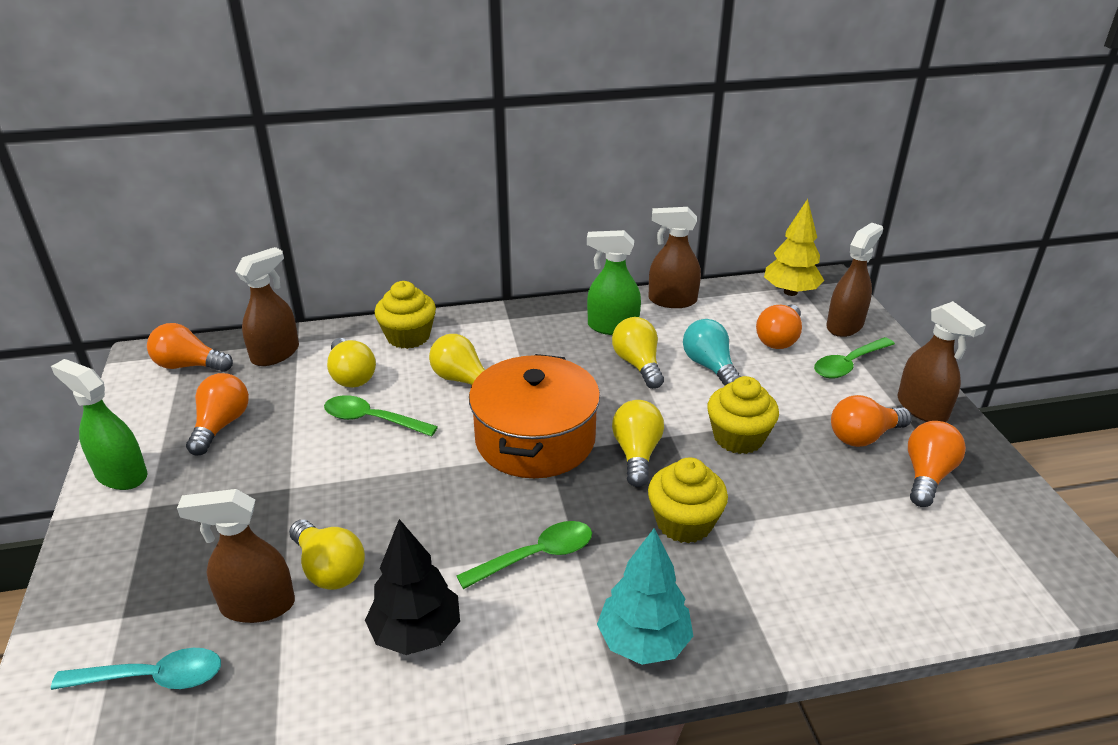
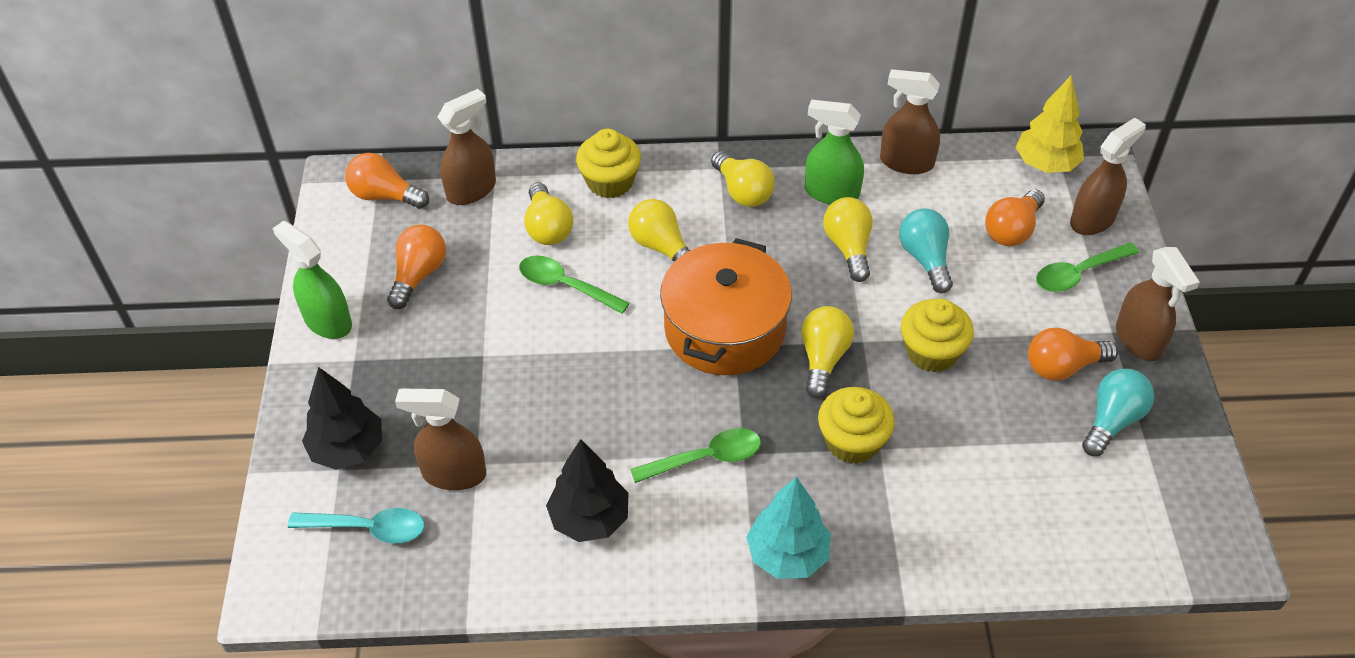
camera: 10 degrees right, 15 degrees up
yellow light bulb [289,520,365,590] -> yellow light bulb moved to [711,151,775,207]
orange light bulb [908,421,966,507] -> turquoise light bulb [1082,369,1154,456]
none -> black tree [302,367,382,470]

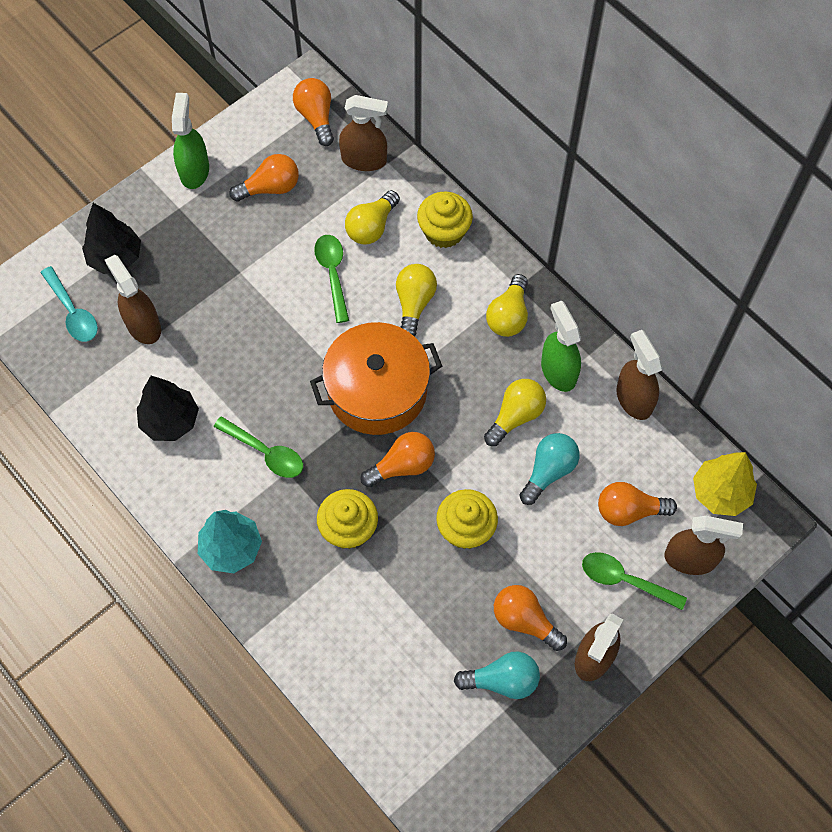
camera: 50 degrees right, 15 degrees up
yellow light bulb [801,306,854,398] -> orange light bulb [360,432,435,487]

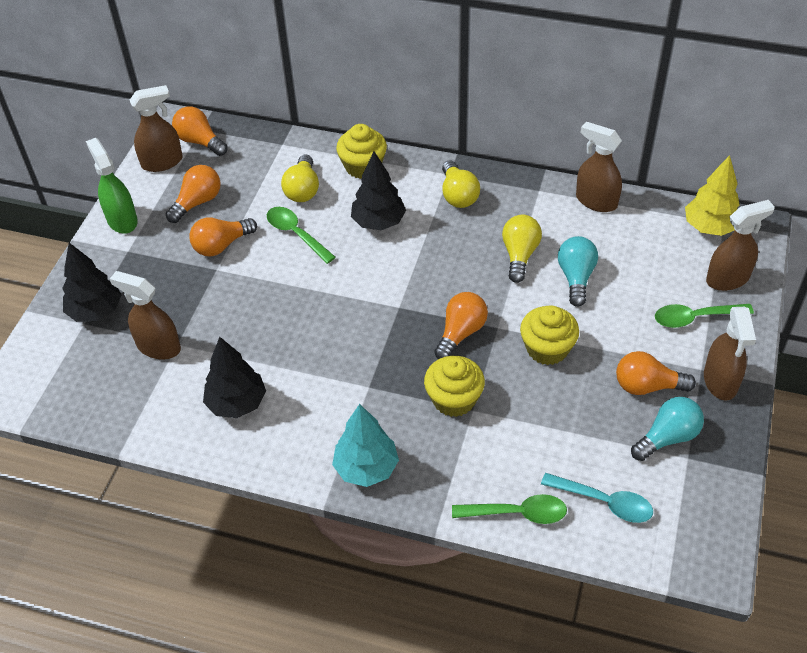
camera: 30 degrees left, 15 degrees down
turquoise spoon [40,266,98,342] -> turquoise spoon moved to [541,473,653,523]
green spoon [214,416,303,478] -> green spoon moved to [452,494,567,524]
orange pot [310,322,442,435] -> none
brown spray bottle [339,95,388,171] -> brown spray bottle moved to [130,85,183,172]
yellow light bulb [396,264,437,337] -> black tree [351,152,406,230]
green spray bottle [541,301,581,392] -> none
orange light bulb [598,482,677,526] -> orange light bulb moved to [189,217,257,257]

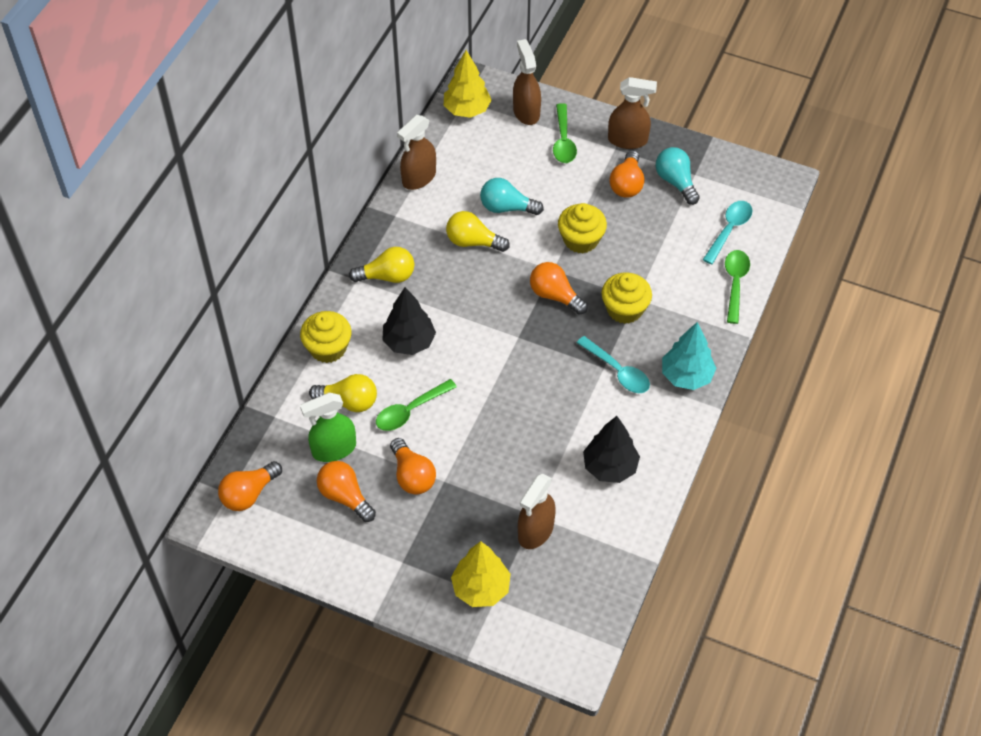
camera: 85 degrees left, 5 degrees up
black tree [62,243,122,322] -> yellow tree [451,541,511,607]
green spray bottle [86,138,138,234] -> green spray bottle moved to [300,393,356,462]
brown spray bottle [130,85,183,172] -> none
none -> turquoise spoon [577,336,650,393]

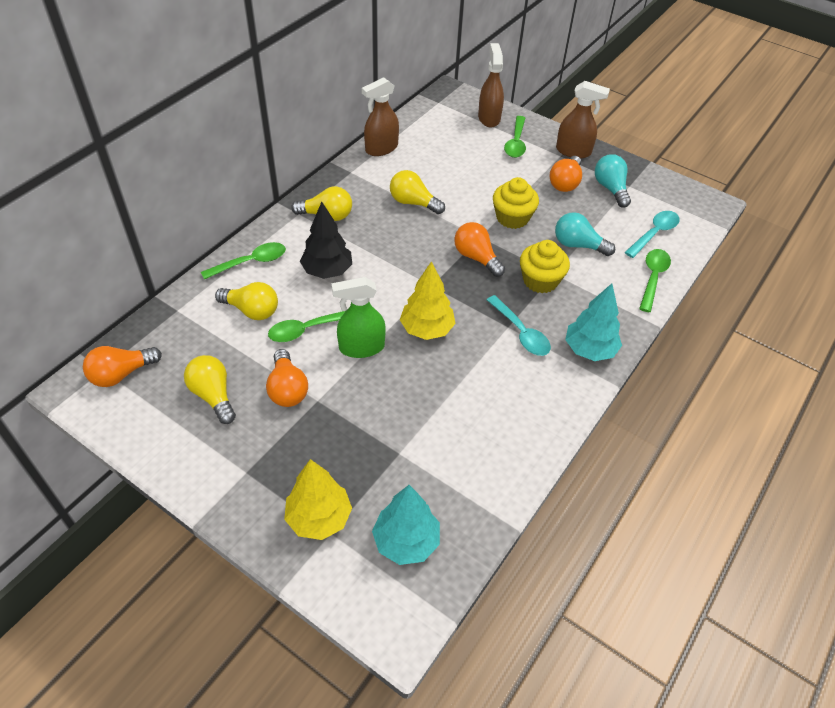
camera: 10 degrees right, 5 degrees down
yellow cupcake [300,311,351,363] -> green spoon [201,242,286,280]
green spray bottle [300,393,356,462] -> green spray bottle moved to [332,277,386,358]
orange light bulb [317,461,376,522] -> yellow light bulb [184,355,236,424]
yellow tree [444,50,491,118] -> yellow tree moved to [400,261,456,340]
turquoise light bulb [480,178,544,215] -> turquoise light bulb moved to [555,212,615,256]
brown spray bottle [518,473,556,549] -> none
black tree [583,416,640,483] -> none
none -> turquoise tree [372,485,440,565]

